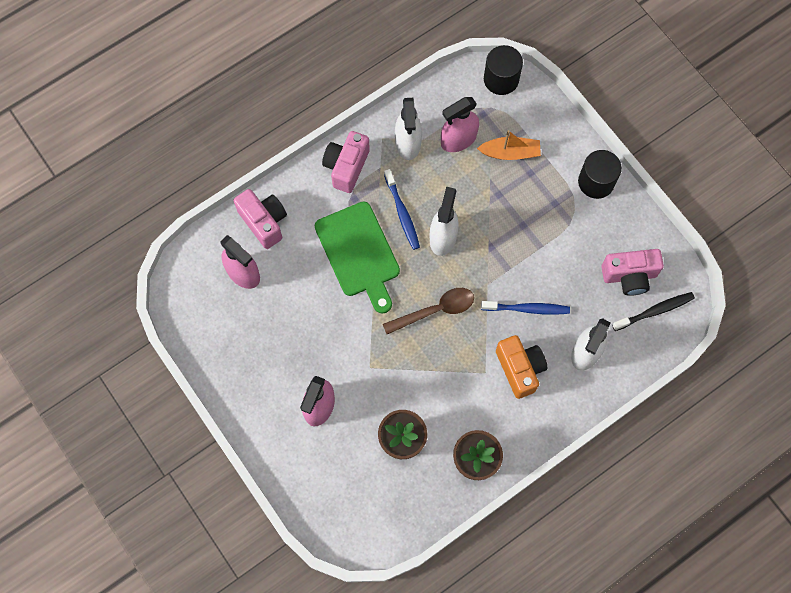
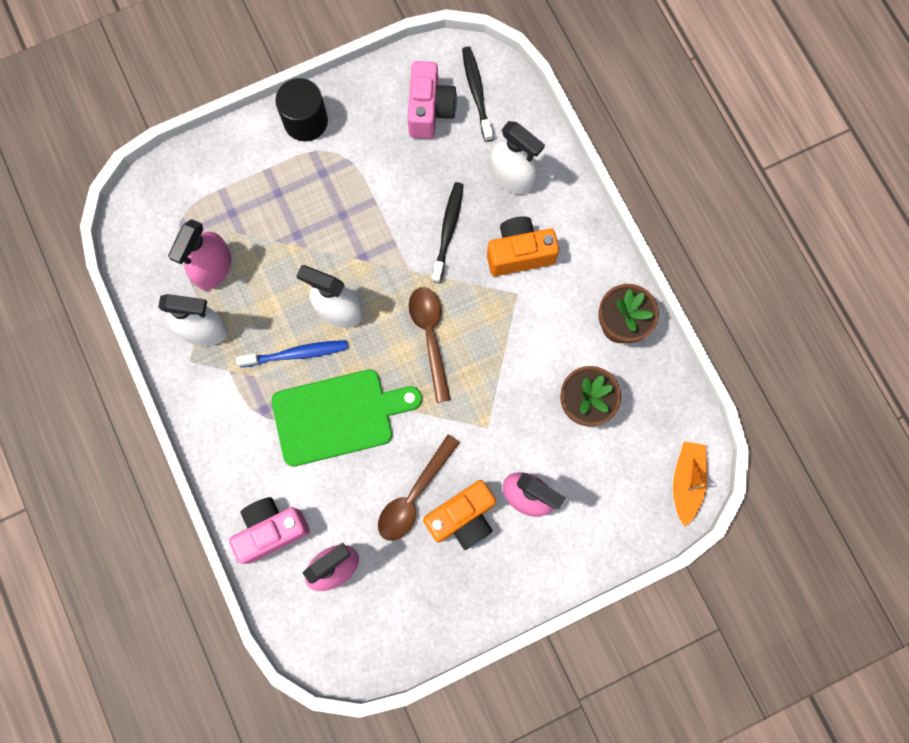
camera: 80 degrees left, 5 degrees up
pink camera [322,131,370,193] -> none
pink spray bottle [441,97,479,152] -> pink spray bottle turned 45 degrees clockwise [168,219,232,290]
orange boat [477,130,541,160] -> orange boat moved to [673,442,707,527]
blue toothbrush [481,301,570,315] -> black toothbrush [431,182,463,283]
black cylinder [484,45,523,95] -> none
none -> brown spoon [378,434,460,541]
none -> orange camera [423,480,496,550]

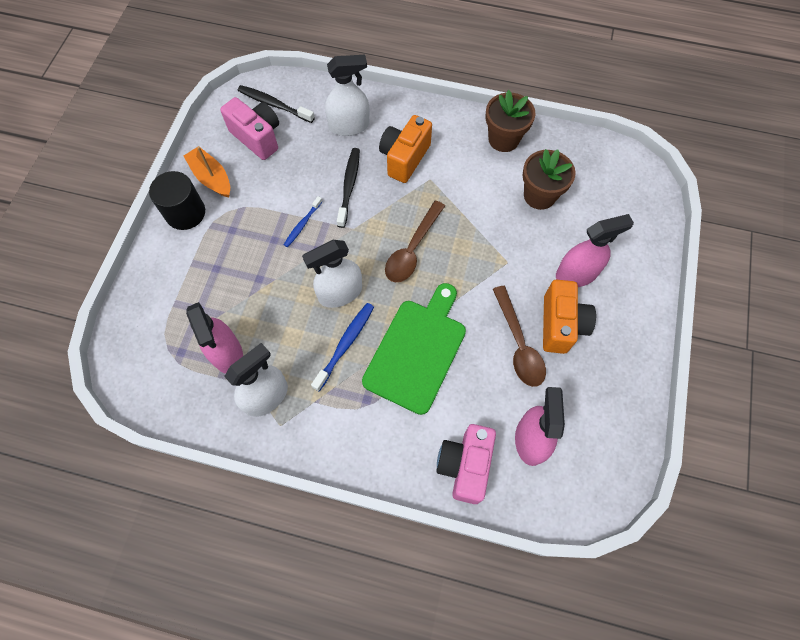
camera: 50 degrees left, 10 degrees down
brown spoon [409,287,451,403] -> brown spoon turned 90 degrees counterclockwise [385,200,445,282]
black toothbrush [431,182,463,283] -> black toothbrush turned 45 degrees clockwise [337,148,360,228]
orange boat [673,442,707,527] -> orange boat moved to [184,146,230,198]
none -> blue toothbrush [284,196,323,247]

